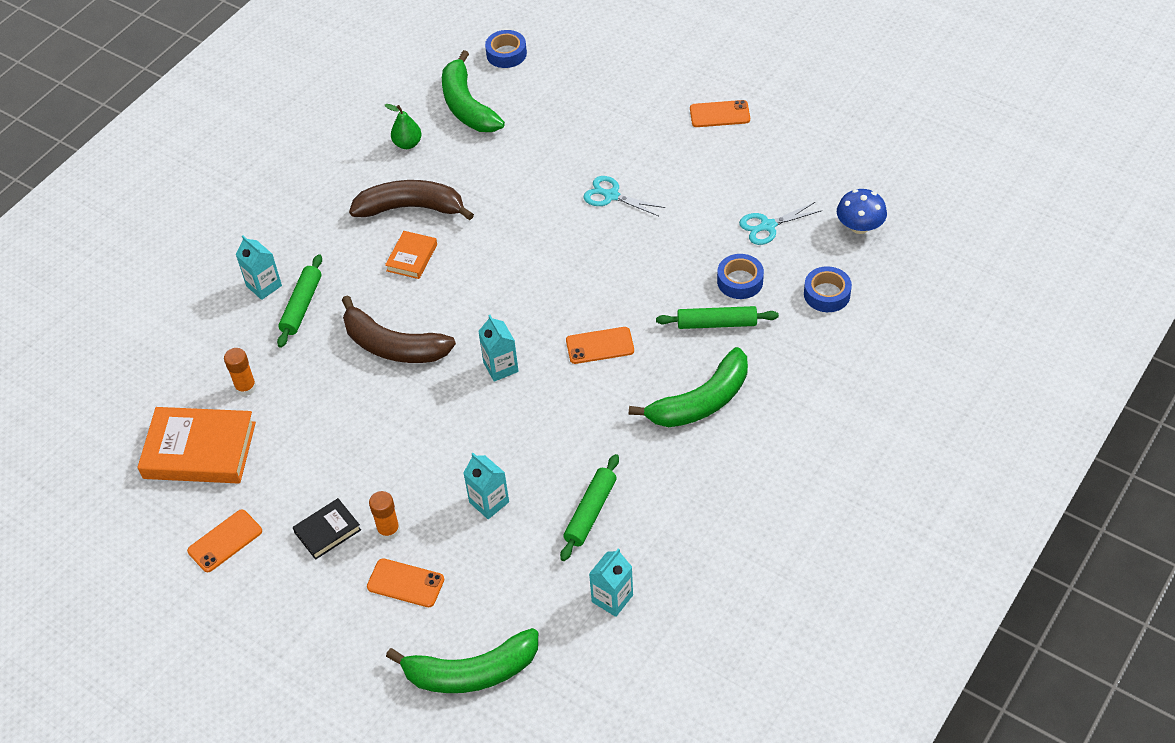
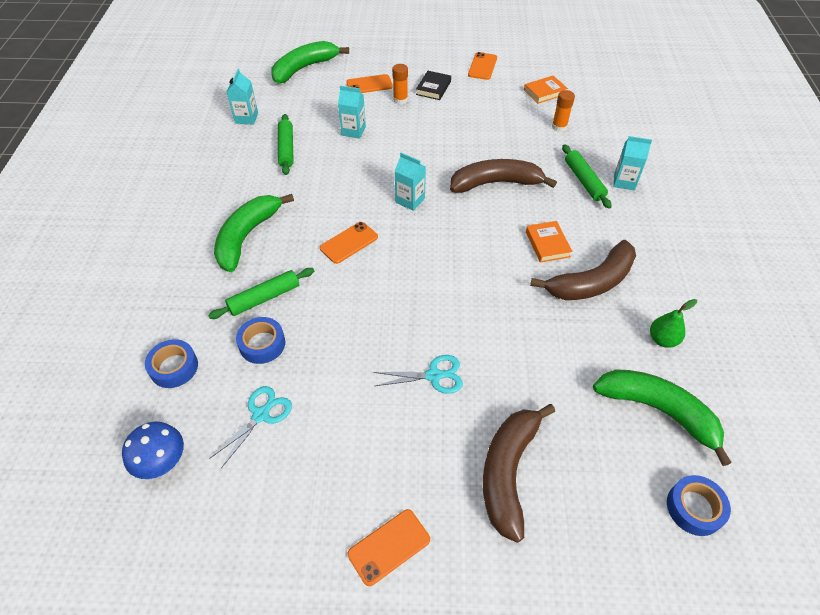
camera: 145 degrees right, 0 degrees up
orange book [138,407,256,483] -> orange book [524,76,568,104], size x0.52
none -> brown banana [483,404,555,543]

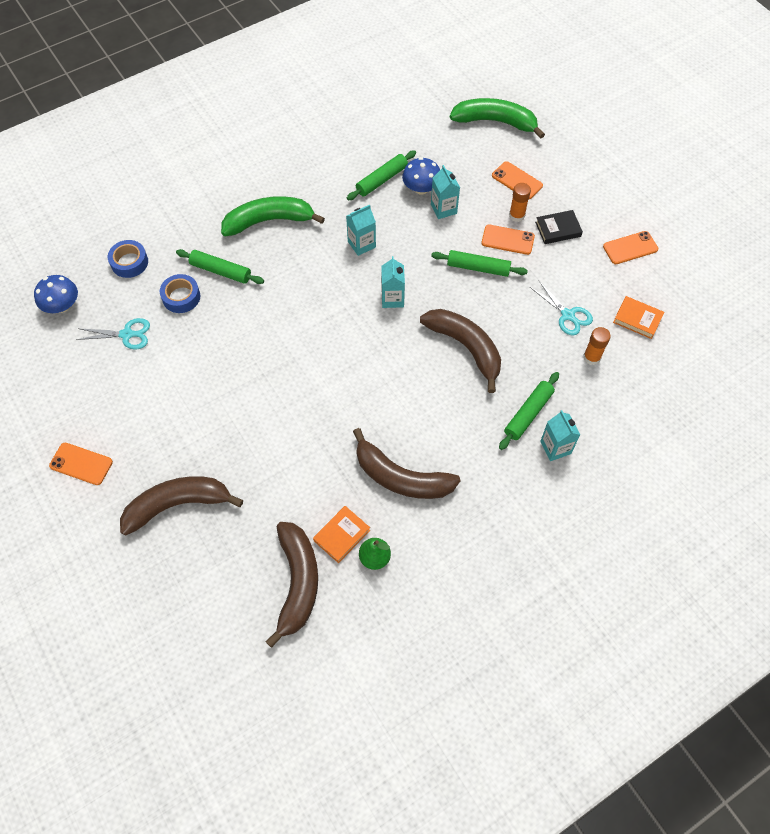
camera: 55 degrees right, 10 degrees up
turquoise carton [227,69,258,125] -> turquoise carton moved to [346,205,376,256]
orange phone [320,222,378,264] -> orange phone moved to [481,224,535,255]
turquoise scissors [373,355,463,394] -> turquoise scissors moved to [530,280,593,336]
orange book [526,221,572,263] -> orange book moved to [313,506,370,563]
green banana [593,369,731,466] -> brown banana [265,522,318,648]
blue tape [667,475,731,536] -> none
none -> blue mushroom [402,157,440,195]
none -> green rolling pin [431,250,528,277]

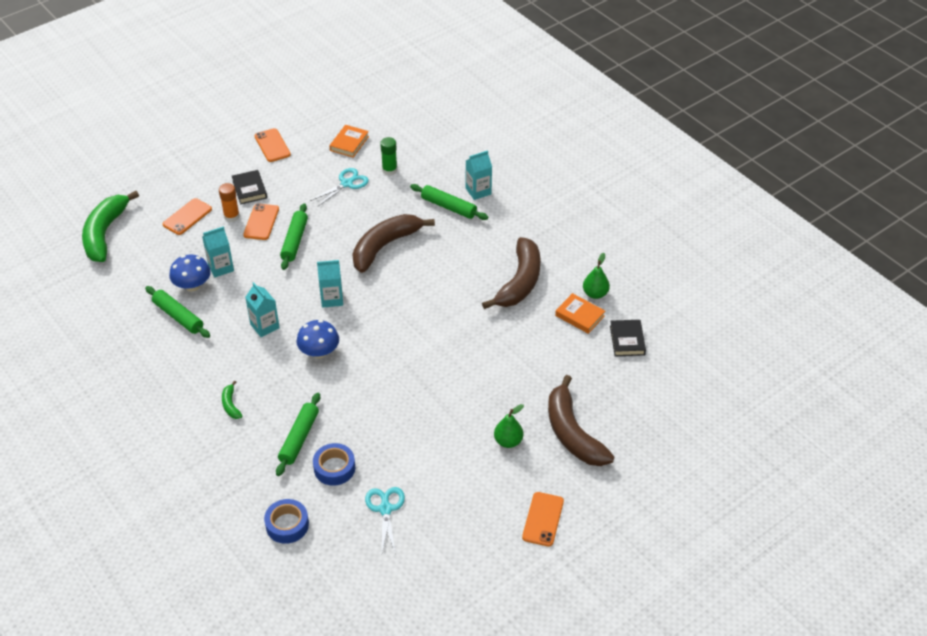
camera: 95 degrees left, 15 degrees down
blue mushroom [34,275,78,313] -> blue mushroom moved to [296,320,339,358]
green banana [221,196,325,236] -> green banana [222,380,243,419], size x0.43
brown banana [265,522,318,648] -> black book [610,320,646,356]
orange glue stick [583,327,611,365] -> green glue stick [380,137,397,175]
none -> green pear [494,404,524,448]

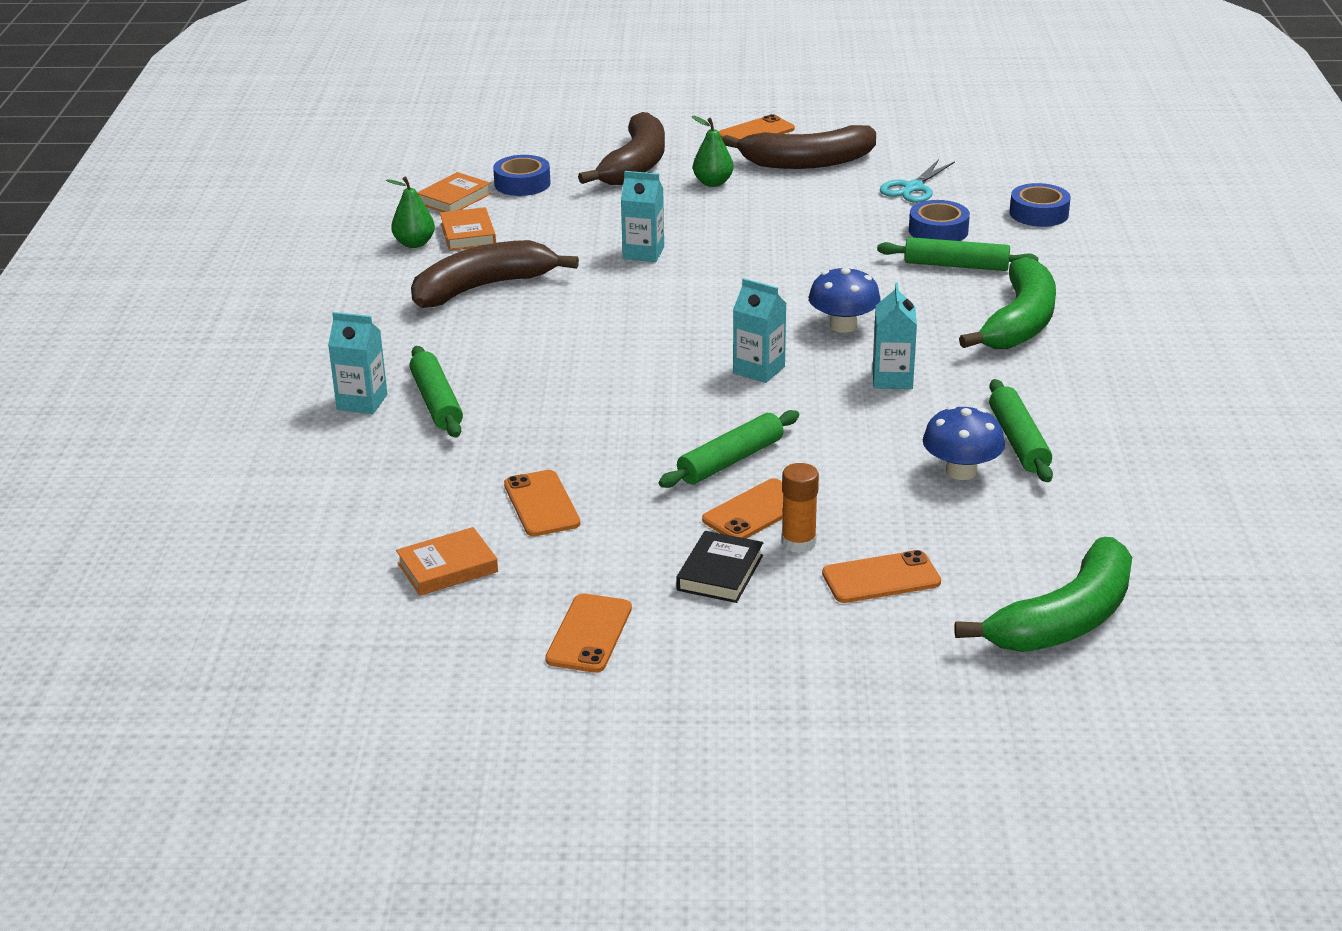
camera: 140 degrees left, 15 degrees down
turquoise carton [202,226,234,277] -> turquoise carton moved to [621,171,664,262]
green banana [222,380,243,419] -> green banana [959,257,1056,349], size x2.34
green rolling pin [276,393,320,476] -> green rolling pin turned 45 degrees clockwise [877,237,1039,271]
turquoise scissors [310,168,369,207] -> orange phone [504,470,580,536]
brown banana [352,214,435,273] -> brown banana moved to [722,125,876,169]
green glue stick [380,137,397,175] -> none
black book [610,320,646,356] -> orange book [417,172,491,212]
none -> blue tape [493,155,551,196]

